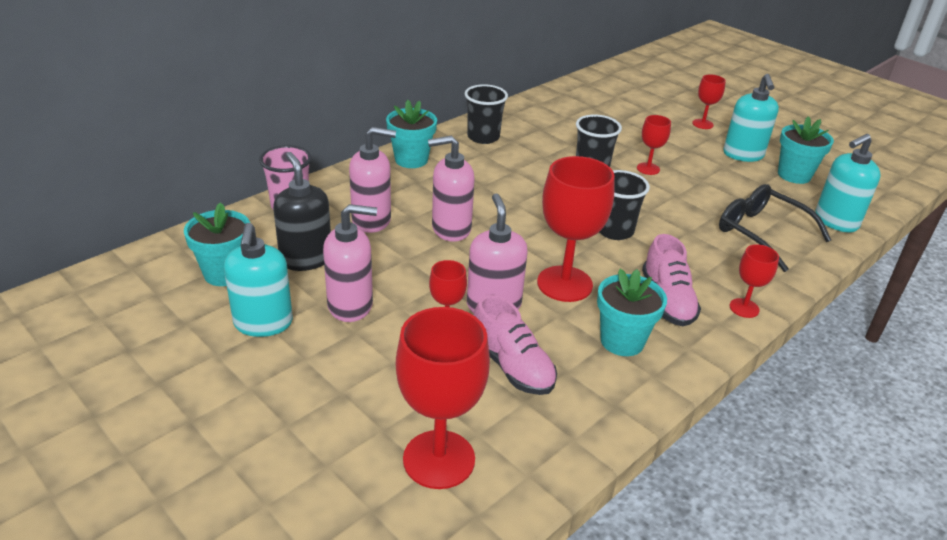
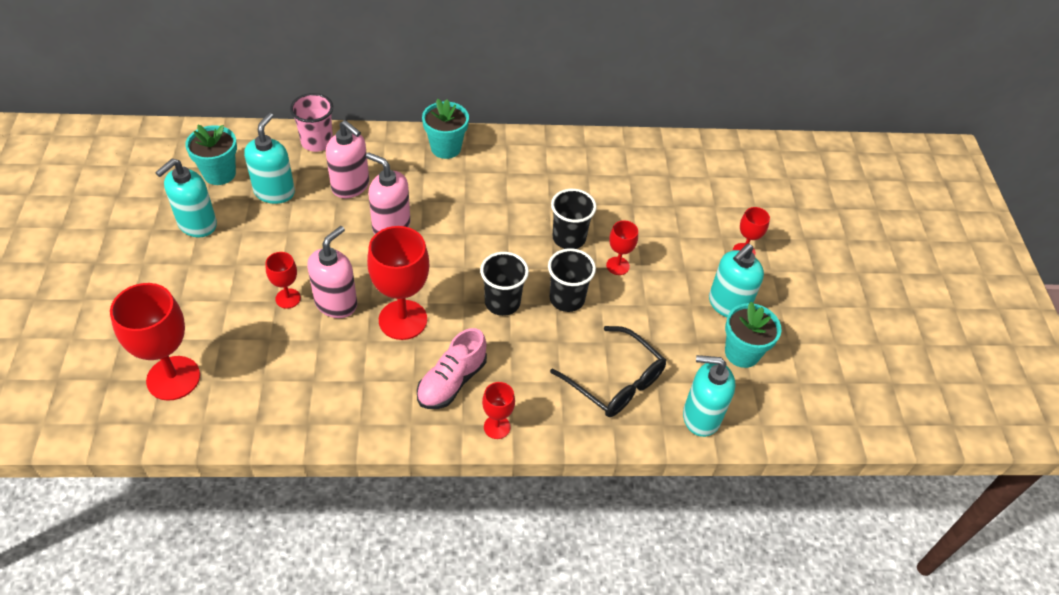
camera: 40 degrees right, 15 degrees up
black soap dispenser [273,152,331,271] -> turquoise soap dispenser [244,113,295,204]
pink soap dispenser [323,204,377,322] -> none
black cup [465,84,508,144] -> black cup moved to [548,248,596,312]
pink shoe [474,295,557,395] -> none
turquoise flower pot [597,269,667,356] -> none
black glasses [719,184,831,272] -> black glasses turned 135 degrees clockwise [550,326,666,417]

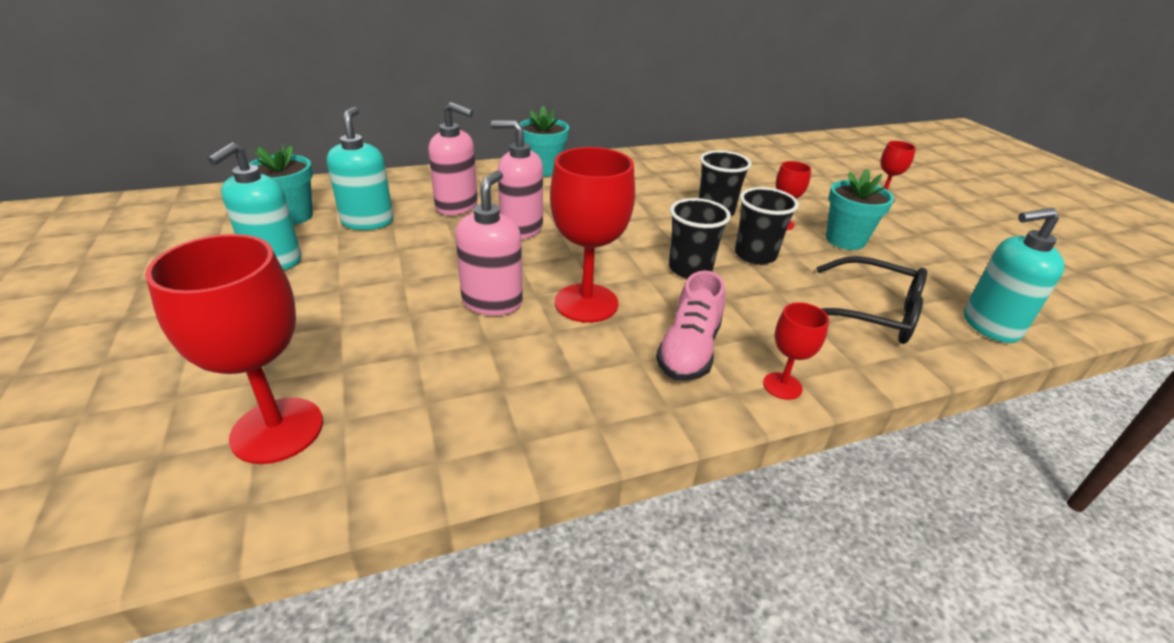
camera: 15 degrees left, 15 degrees down
red goblet [266,252,301,309] -> none
pink cup [290,93,333,152] -> none
turquoise soap dispenser [709,244,764,317] -> none
turquoise flower pot [725,302,782,368] -> turquoise flower pot moved to [826,169,894,250]

